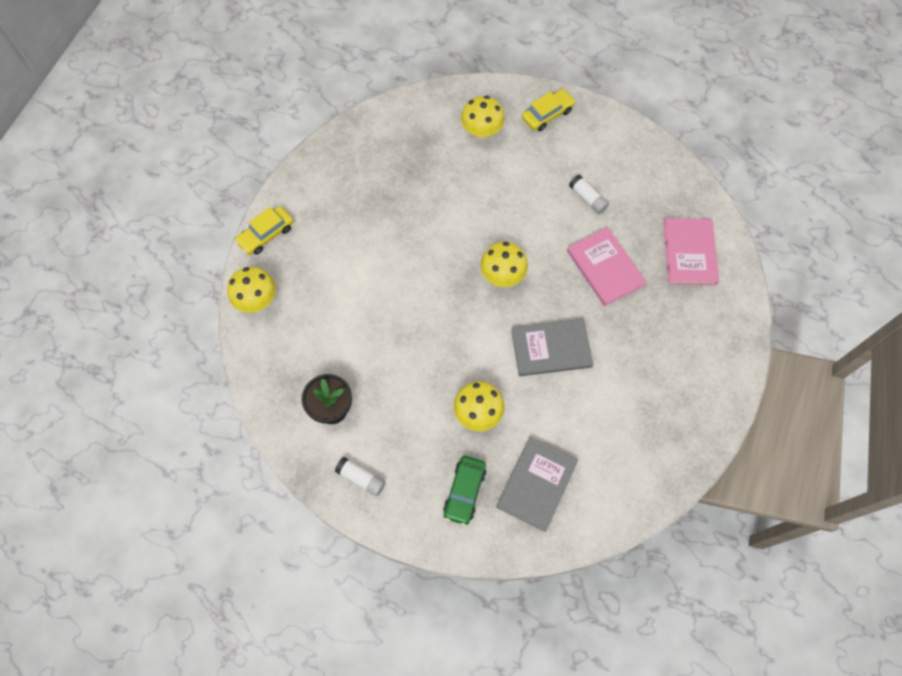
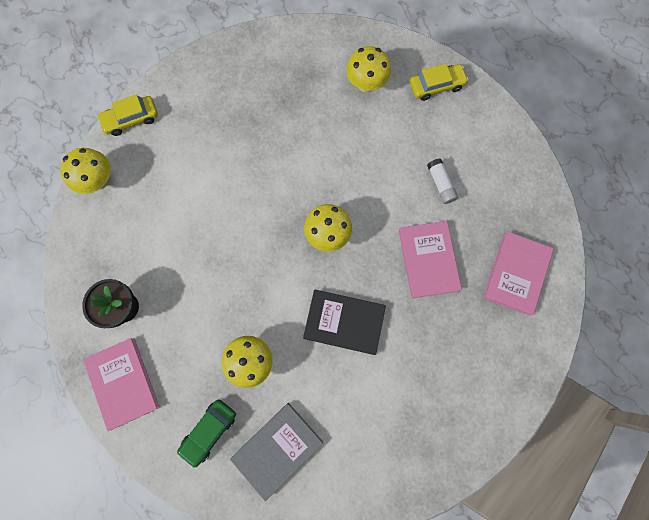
camera: 20 degrees right, 10 degrees up
white glue stick [335,457,385,496] -> pink book [83,338,160,431]
grey book [511,319,593,376] -> black book [303,289,386,355]

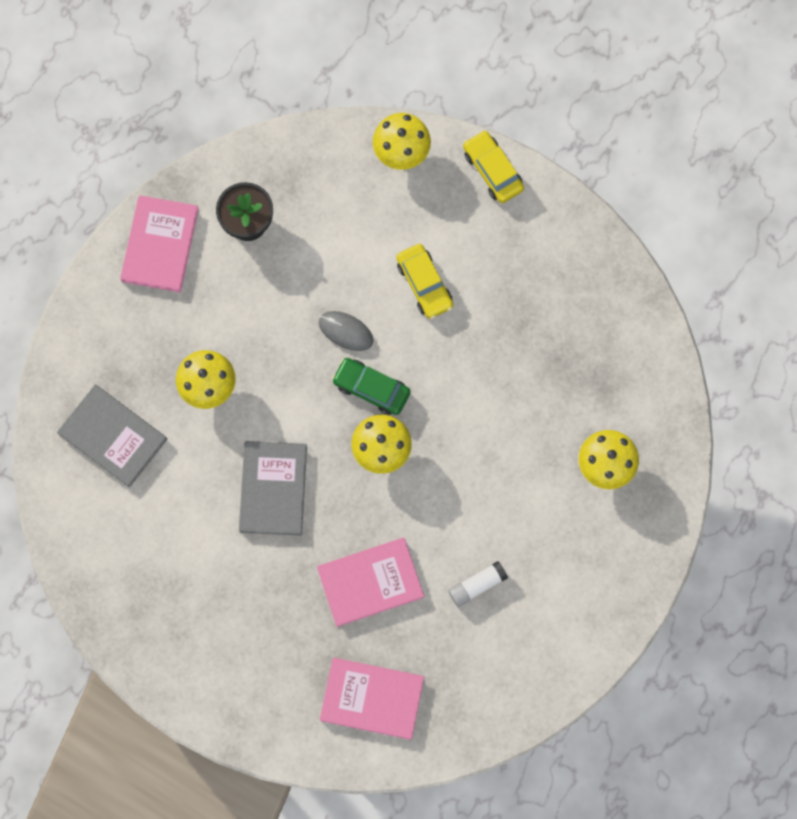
camera: 80 degrees right, 0 degrees up
pink book [83,338,160,431] -> pink book turned 45 degrees counterclockwise [120,195,199,292]
green car [177,399,236,468] -> green car moved to [332,358,411,415]
black book [303,289,386,355] -> grey book [239,441,307,536]
yellow car [410,64,469,101] -> yellow car moved to [396,244,453,319]
none -> grey mouse [319,311,373,351]

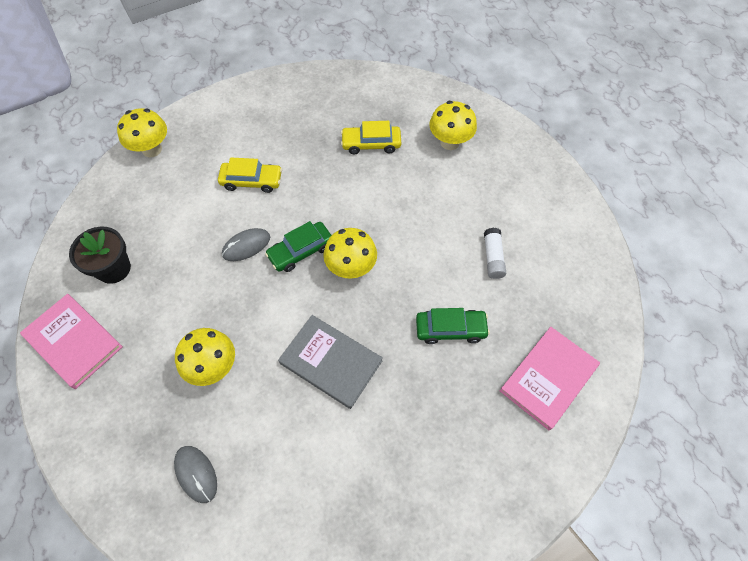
camera: 60 degrees left, 15 degrees down
grey book [57,385,167,488] -> grey mouse [174,446,217,503]
pink book [317,538,424,627] -> green car [416,308,490,344]
yellow car [463,130,524,203] -> yellow car moved to [341,121,401,154]

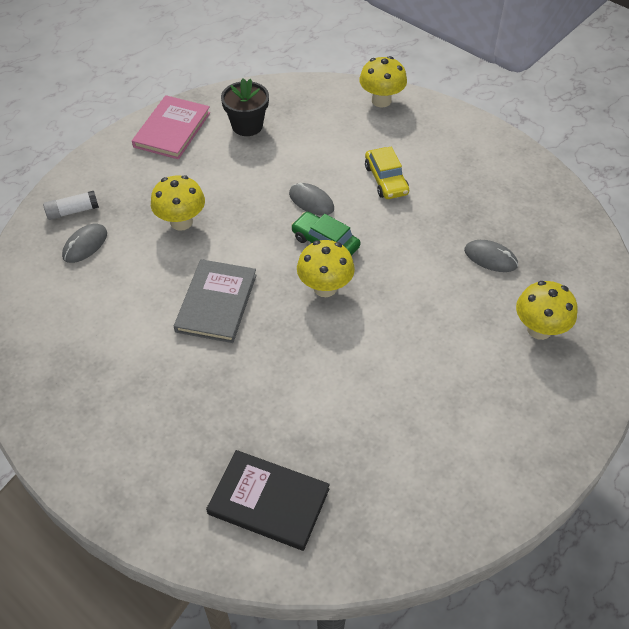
camera: 70 degrees right, 10 degrees down
yellow car [341,121,401,154] -> grey mouse [464,240,518,272]
green car [416,308,490,344] -> none
white glue stick [484,228,506,279] -> white glue stick moved to [43,191,99,220]
pink book [500,327,600,430] -> black book [206,450,330,551]

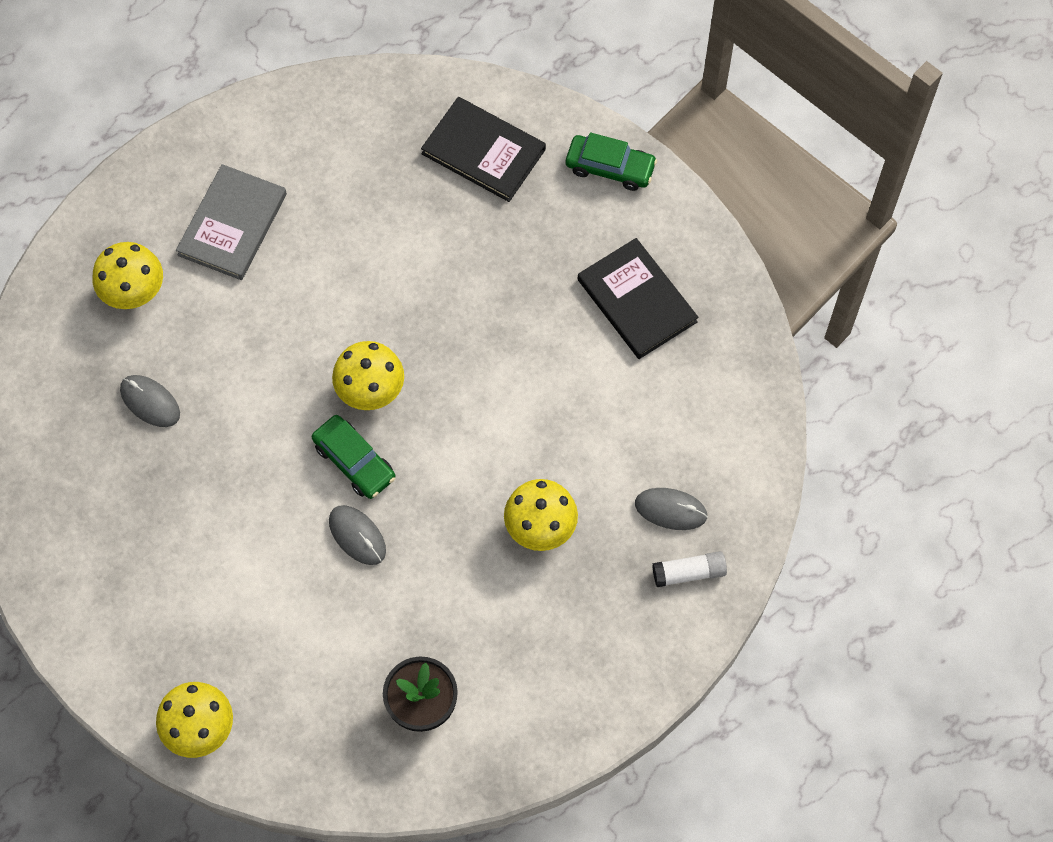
camera: 170 degrees left, 15 degrees up
grey mouse [62,223,107,263] -> grey mouse turned 60 degrees clockwise [635,488,708,530]
pink book [132,95,210,159] -> none
grey book [174,259,257,343] -> grey book moved to [176,164,287,280]
yellow car [365,147,409,199] -> none
none -> green car [566,132,657,191]
none -> black book [578,238,698,359]

